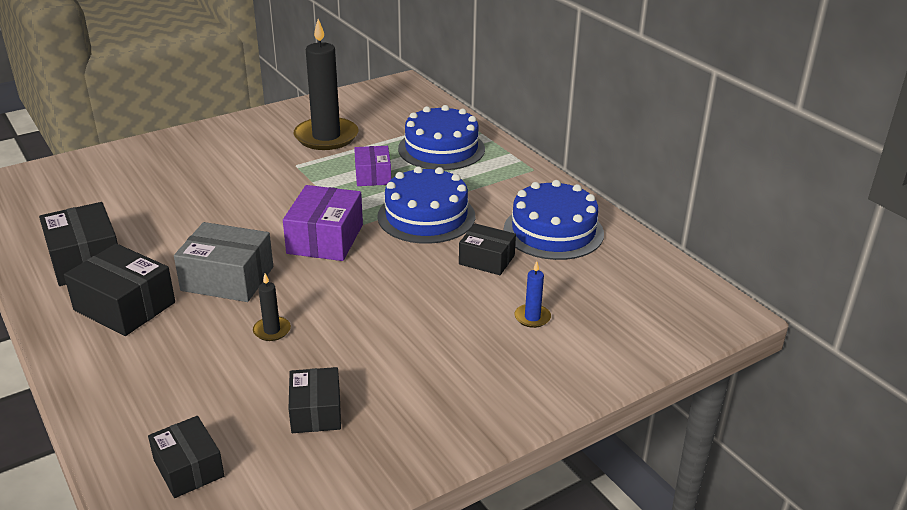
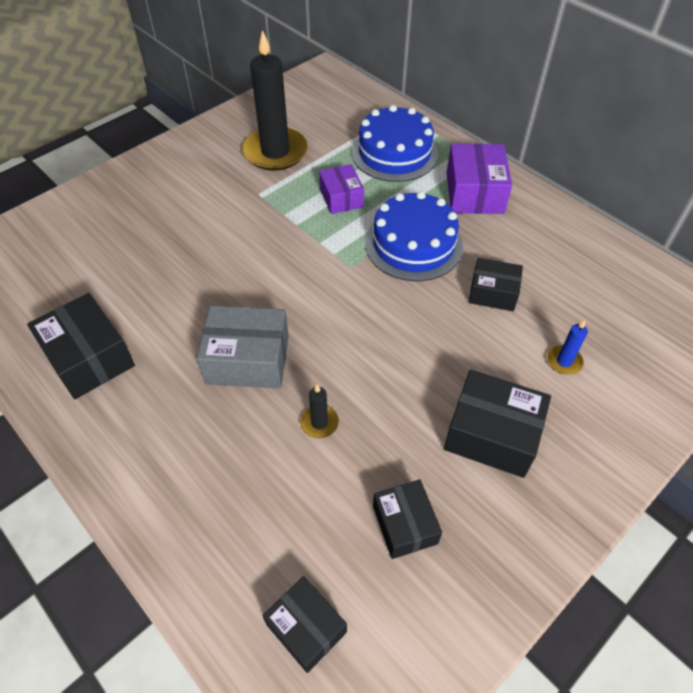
camera: 10 degrees left, 20 degrees up
black box [64,244,175,336] -> black box moved to [444,370,551,478]
purple box [283,185,363,261] -> purple box moved to [446,144,512,214]
blue cake [504,180,604,260] -> none

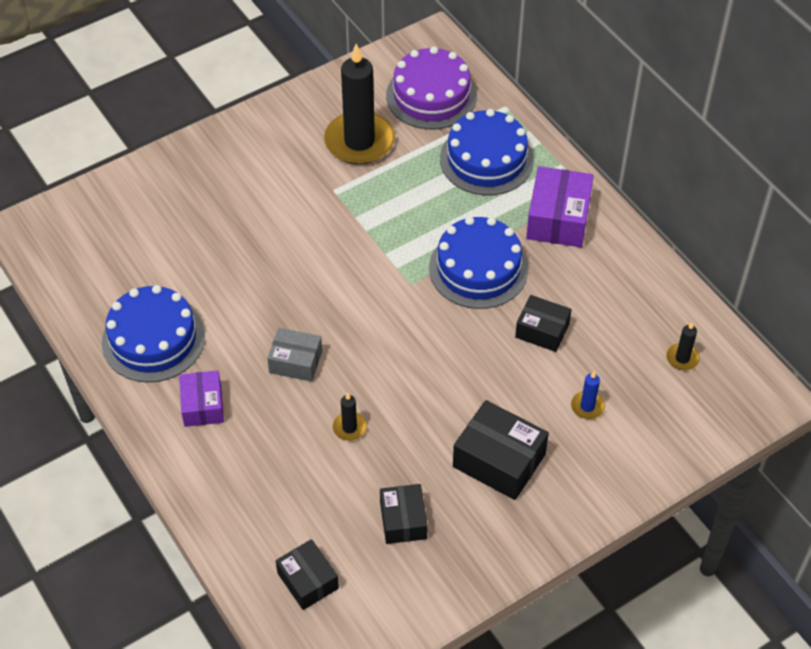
camera: 10 degrees right, 0 degrees up
black box [27,293,135,399] -> blue cake [102,285,205,382]
grey box [197,306,289,388] -> grey box [267,328,322,382], size x0.64
purple box [319,164,364,214] -> purple box moved to [179,370,224,427]
none -> purple cake [386,46,477,129]
none -> black candle [666,322,700,370]

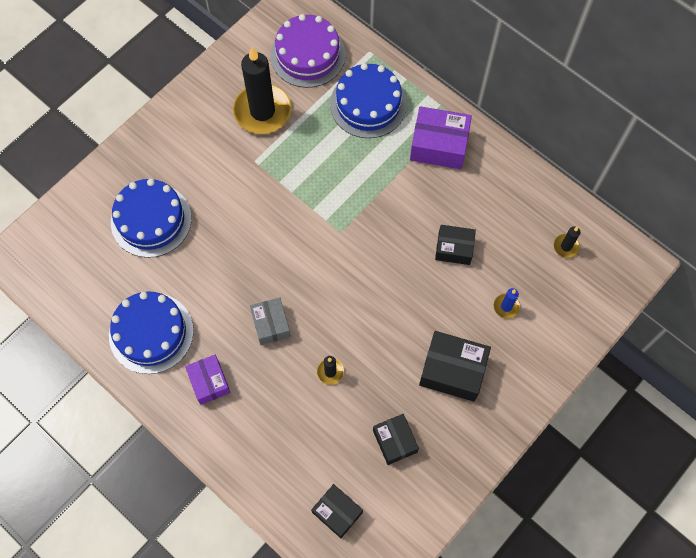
camera: 15 degrees left, 15 degrees up
grey box [267,328,322,382] -> grey box turned 75 degrees clockwise [250,297,291,345]
blue cake [429,216,528,309] -> blue cake moved to [111,179,192,258]
purple box [526,166,594,247] -> purple box turned 75 degrees counterclockwise [410,106,472,169]

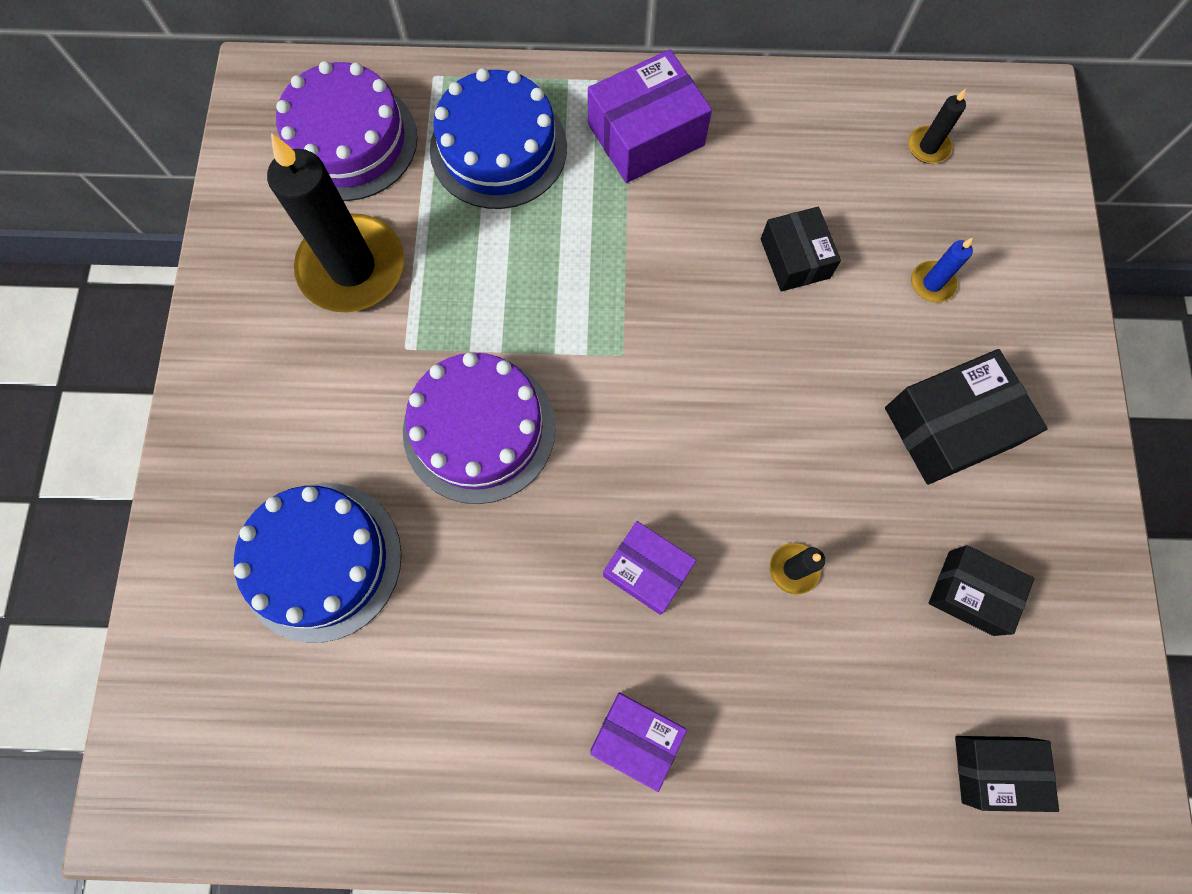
camera: 40 degrees left, 5 degrees up
blue cake [109,291,194,374] -> none
grey box [250,297,291,345] -> purple box [603,521,696,615]
black box [435,225,476,265] -> black box turned 75 degrees counterclockwise [761,207,841,292]
none -> purple cake [403,352,556,504]

